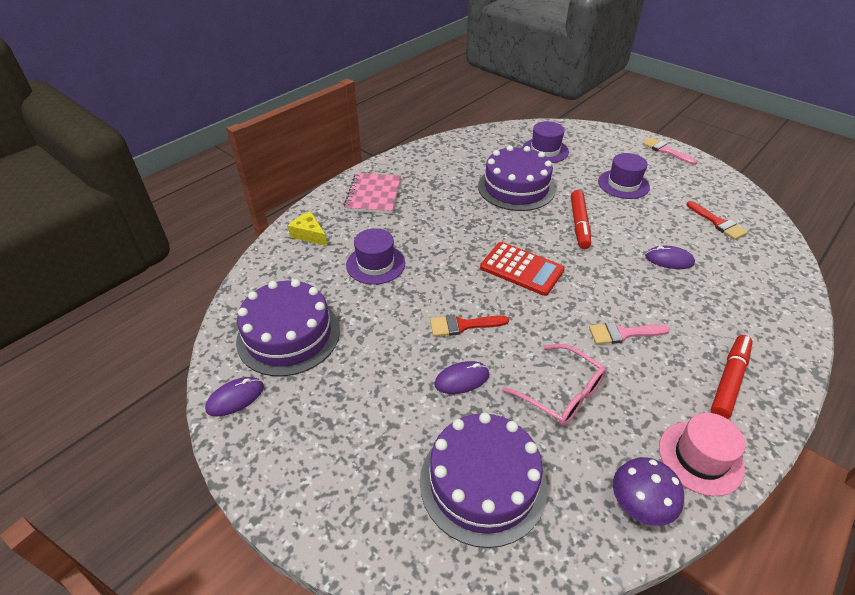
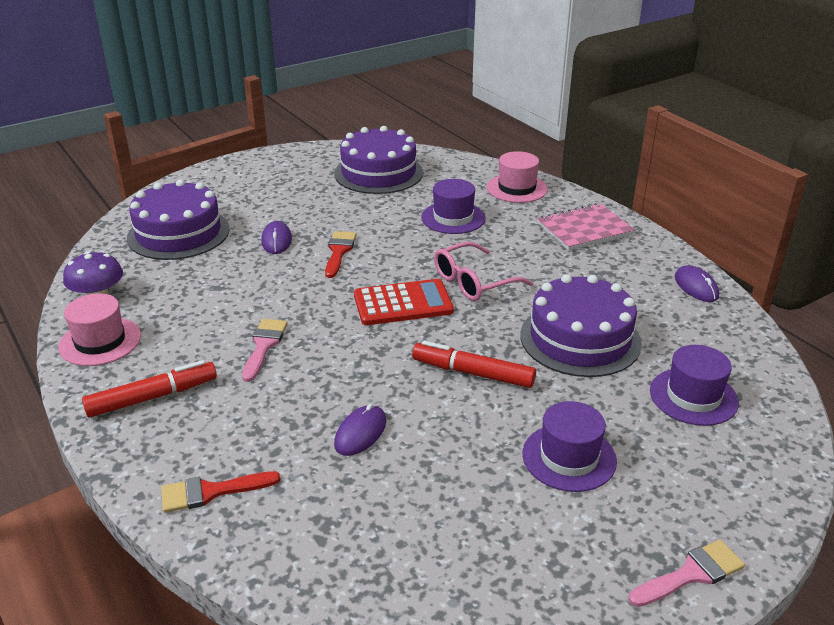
camera: 105 degrees right, 10 degrees down
purple mouse [205,377,264,416] -> purple mouse moved to [675,265,719,302]
yellow cheese [288,212,327,246] -> pink hat [487,151,548,203]
pink notebook [344,173,401,214] -> pink notebook turned 45 degrees counterclockwise [537,203,635,251]
red calculator [480,242,565,296] -> red calculator turned 150 degrees counterclockwise [354,279,454,325]
pink glasses [502,344,607,426] -> pink glasses moved to [434,242,533,301]
red brush [686,201,748,240] -> red brush moved to [161,471,280,513]
red marker [711,335,753,419] -> red marker turned 75 degrees counterclockwise [82,360,217,418]

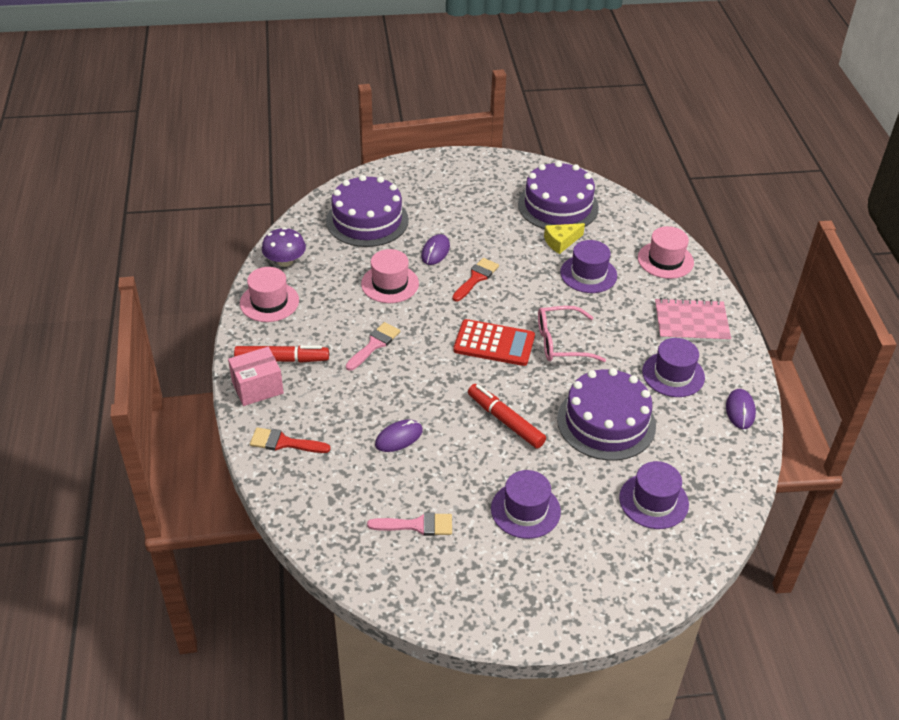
camera: 25 degrees right, 10 degrees up
pink brush [629,540,745,607] -> pink brush moved to [367,512,452,536]
none -> pink box [228,347,284,406]
none -> pink hat [361,249,419,303]
none -> yellow cheese [544,223,585,254]
none -> purple hat [642,338,705,397]

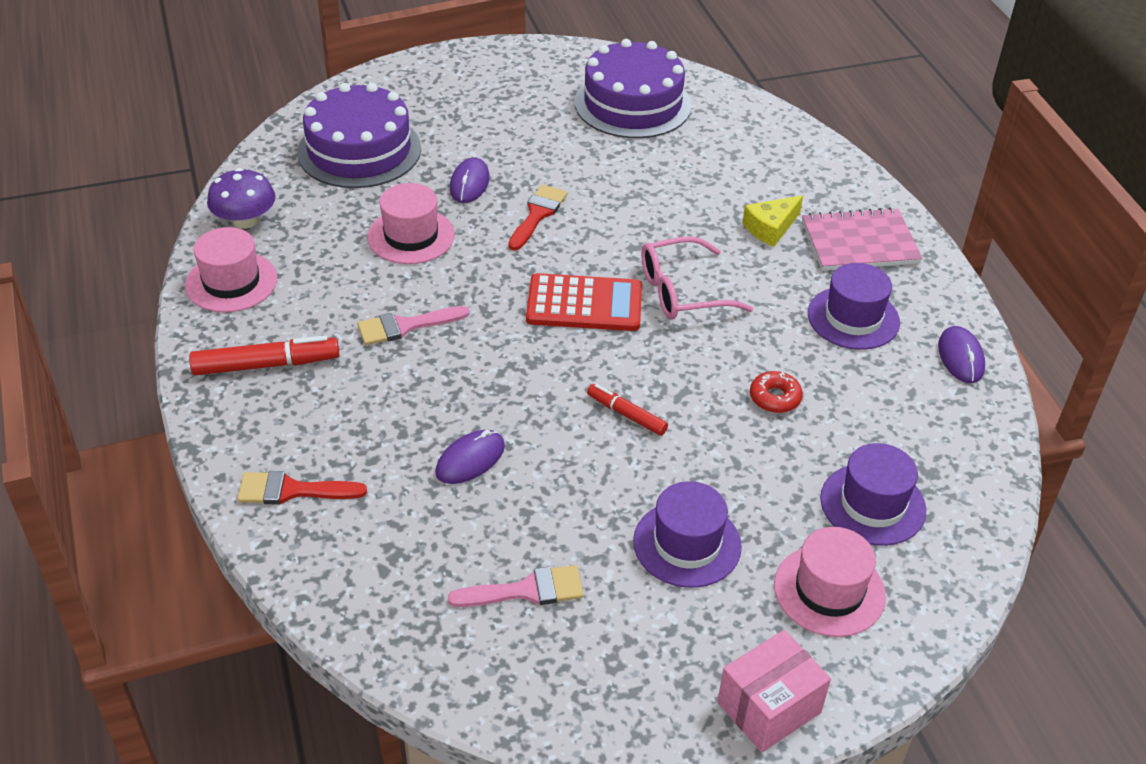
camera: 10 degrees left, 0 degrees up
pink box [228,347,284,406] -> pink box moved to [717,630,831,752]
pink brush [346,322,400,371] -> pink brush turned 135 degrees counterclockwise [357,306,470,345]
red marker [468,384,546,449] -> red marker [587,384,668,436], size x0.61
yellow cheese [544,223,585,254] -> yellow cheese moved to [742,195,803,247]
purple cake [557,368,656,461] -> red donut [750,371,803,413]
purple hat [560,240,617,293] -> none
pink hat [638,226,694,279] -> pink hat moved to [774,527,886,637]

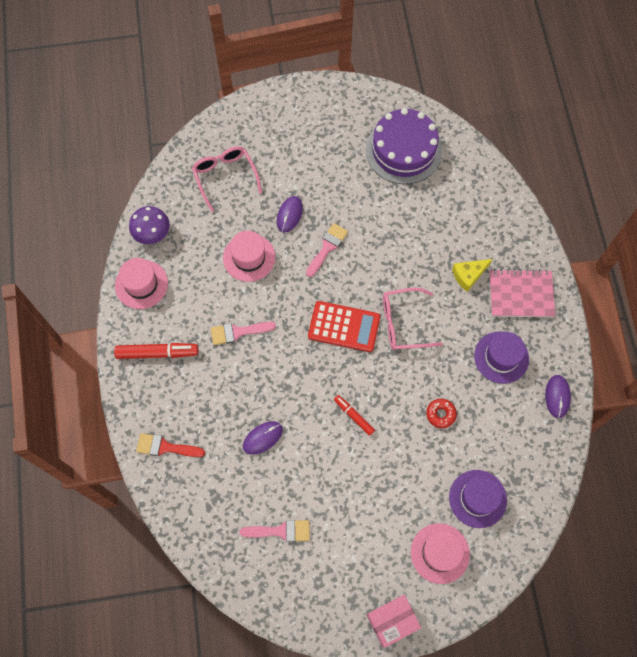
camera: 10 degrees right, 25 degrees up
purple cake [297,83,421,188] -> pink glasses [192,146,262,212]
red brush [508,185,567,251] -> pink brush [306,223,348,277]
purple hat [633,481,742,588] -> none

